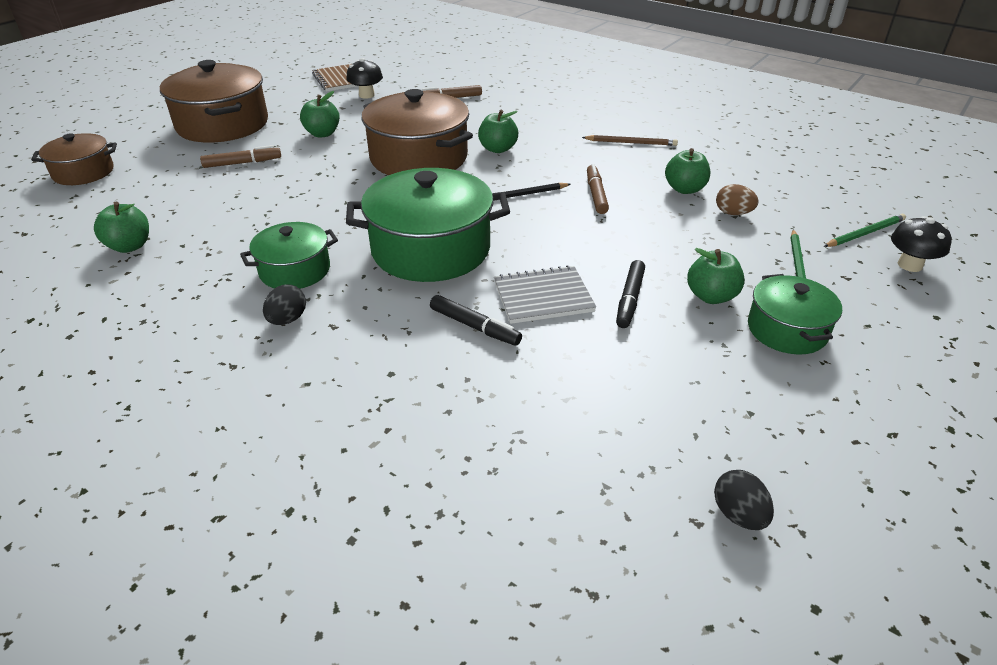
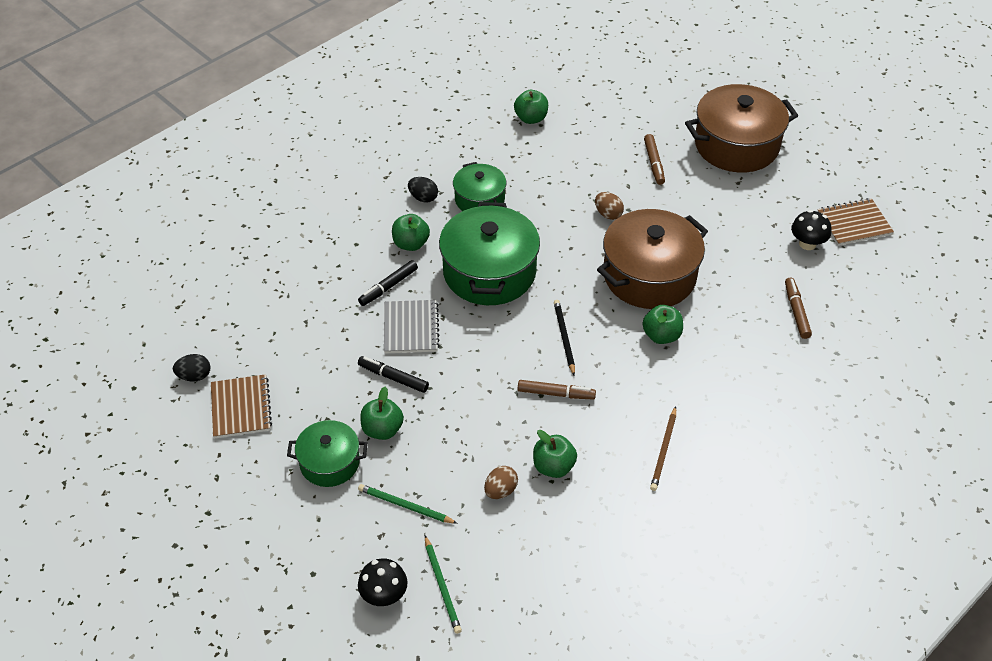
camera: 100 degrees right, 10 degrees up
brown pot [31,133,117,185] -> none
green apple [300,91,340,138] -> green apple moved to [392,214,430,251]
none -> brown notebook [211,374,272,439]
none -> brown egg [595,192,624,220]

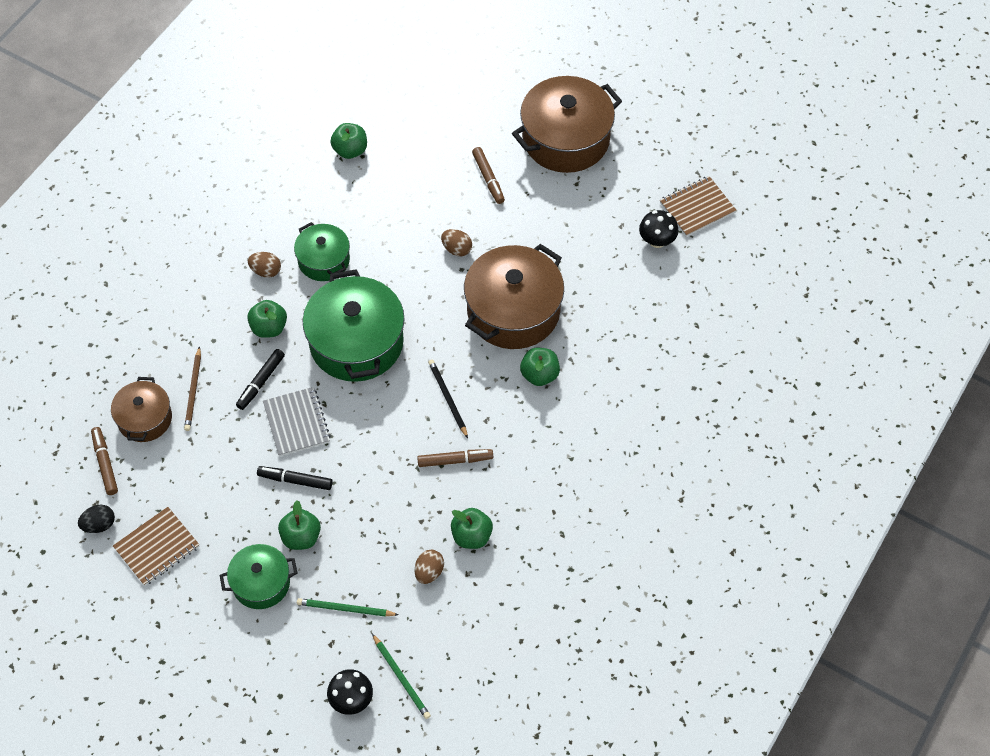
camera: 15 degrees left, 10 degrees up
brown notebook [211,374,272,439] -> brown notebook turned 75 degrees clockwise [113,507,199,586]
black egg [408,177,438,203] -> brown egg [248,252,281,278]
brown pencil [650,406,676,491] -> brown pencil moved to [184,346,201,431]
brown marker [785,278,812,339] -> brown marker moved to [91,427,118,495]
none -> brown pot [111,377,172,442]

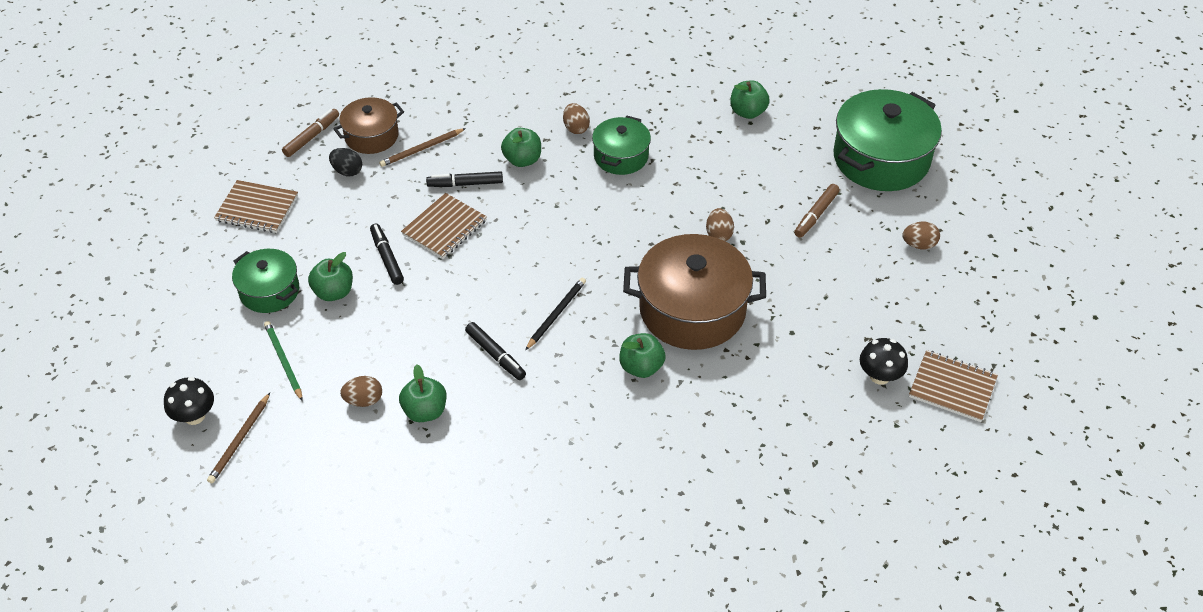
camera: 55 degrees right, 10 degrees down
black egg [78,505,115,533] -> black egg moved to [329,148,362,176]
grey notebook [263,387,331,457] -> brown notebook [401,193,487,259]
green pot [303,269,405,382] -> green pot moved to [833,89,942,191]
green pencil [372,634,431,719] -> brown pencil [207,393,270,483]
brown marker [417,449,493,467] -> black marker [465,322,526,380]
brown pot [512,76,622,173] -> brown egg [902,221,940,250]

